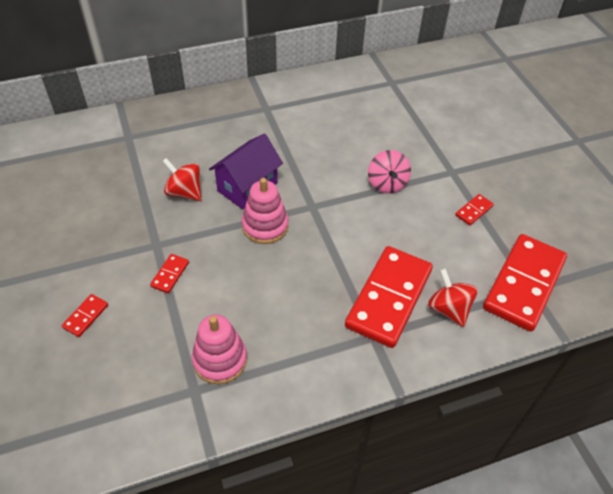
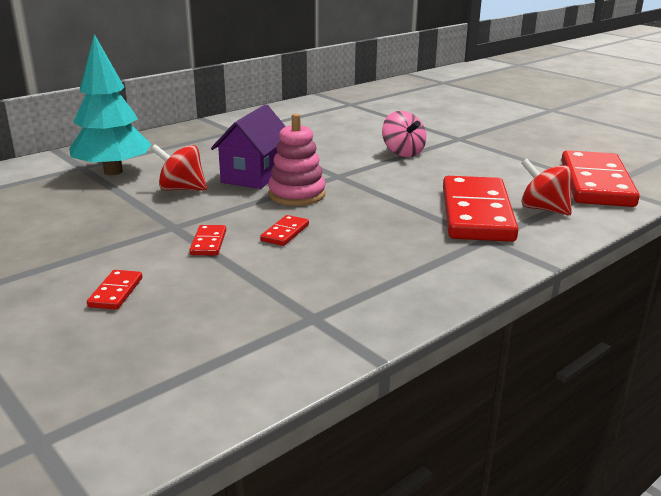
camera: 20 degrees left, 25 degrees down
pink stacking toy [192,314,247,384] -> none
red domino [455,194,494,225] -> red domino moved to [260,215,309,246]
none -> turquoise tree [69,34,151,175]

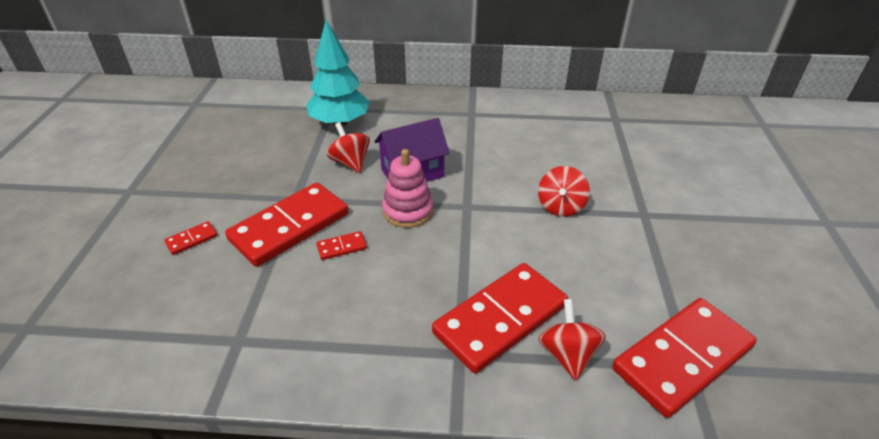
camera: 45 degrees right, 15 degrees up
red domino [189,225,226,256] -> red domino [225,182,348,267], size x2.46
pink spinning top [382,111,426,157] -> red spinning top [538,166,590,217]

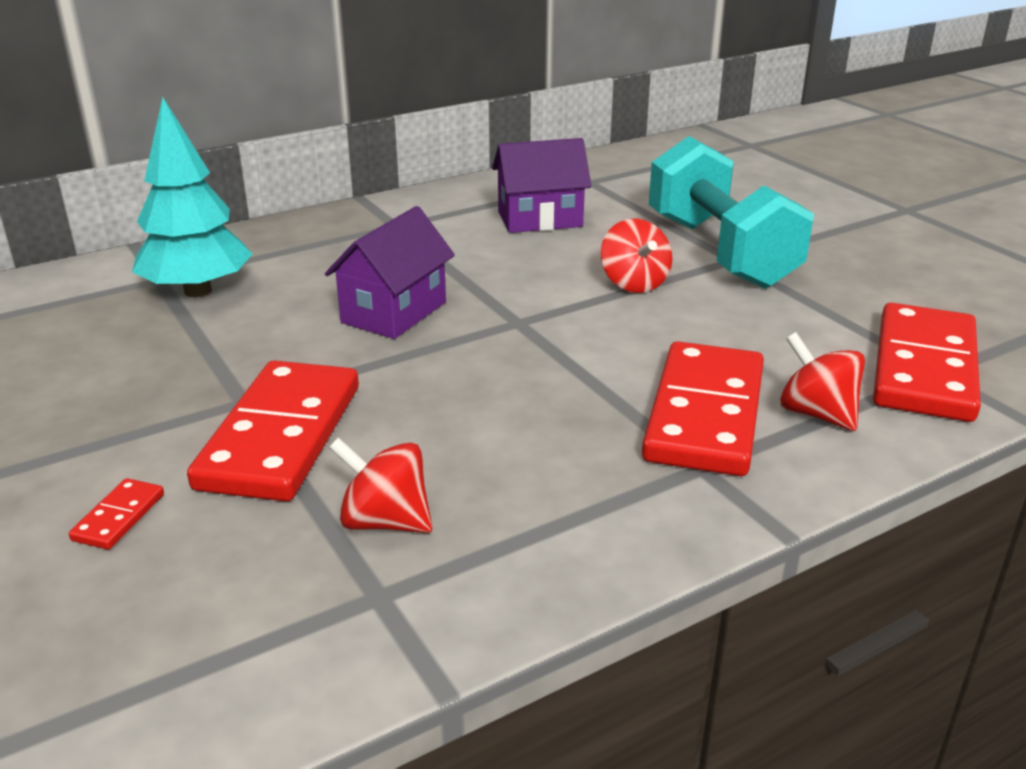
camera: 35 degrees left, 10 degrees down
red domino [316,231,367,260] -> none
red spinning top [327,122,370,173] -> red spinning top moved to [329,438,433,533]
pink stacking toy [382,149,433,228] -> none
none -> purple house [492,138,591,233]
none -> turquoise dumbbell [649,136,814,289]

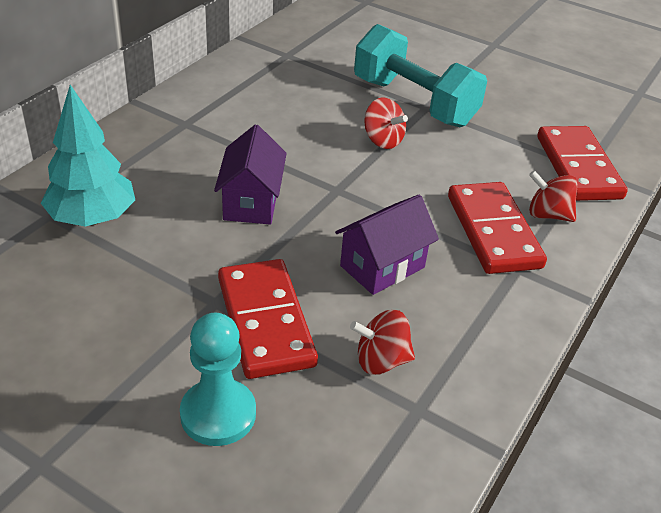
camera: 30 degrees left, 10 degrees up
red domino [69,478,164,550] -> turquoise pawn [180,313,256,446]
purple house [492,138,591,233] -> purple house moved to [335,194,439,295]

